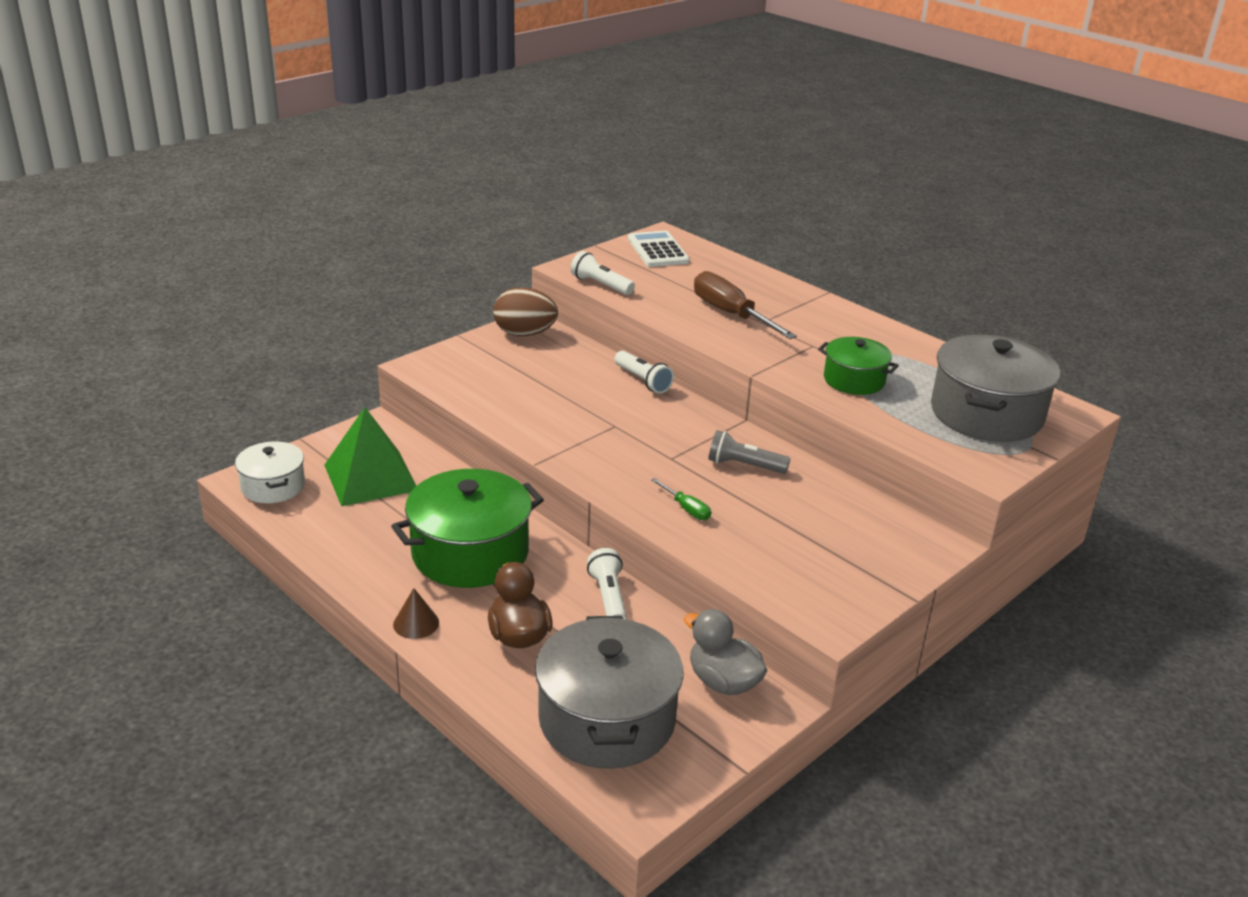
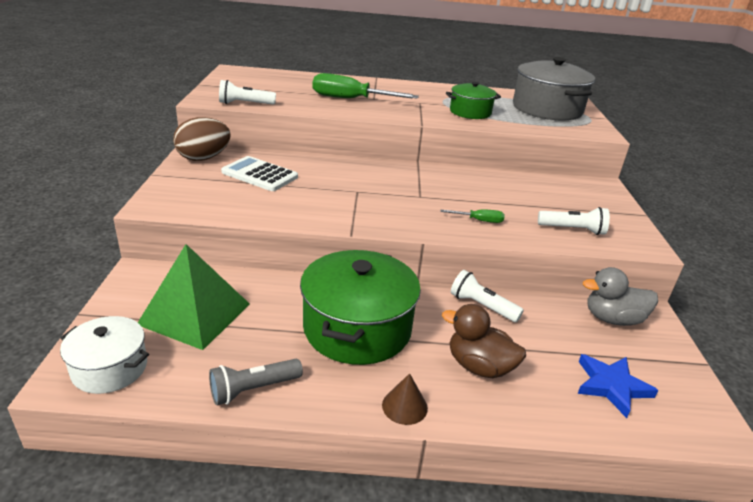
camera: 45 degrees left, 0 degrees up
grey pot [535,616,683,769] -> blue star [578,354,658,418]
white flashlight [615,351,674,394] -> white flashlight moved to [538,207,610,235]
white calculator [628,231,690,267] -> white calculator moved to [221,156,298,191]
brown screwdriver [694,271,797,339] -> green screwdriver [313,73,419,99]
grey flashlight [708,430,791,474] -> grey flashlight moved to [209,359,303,405]

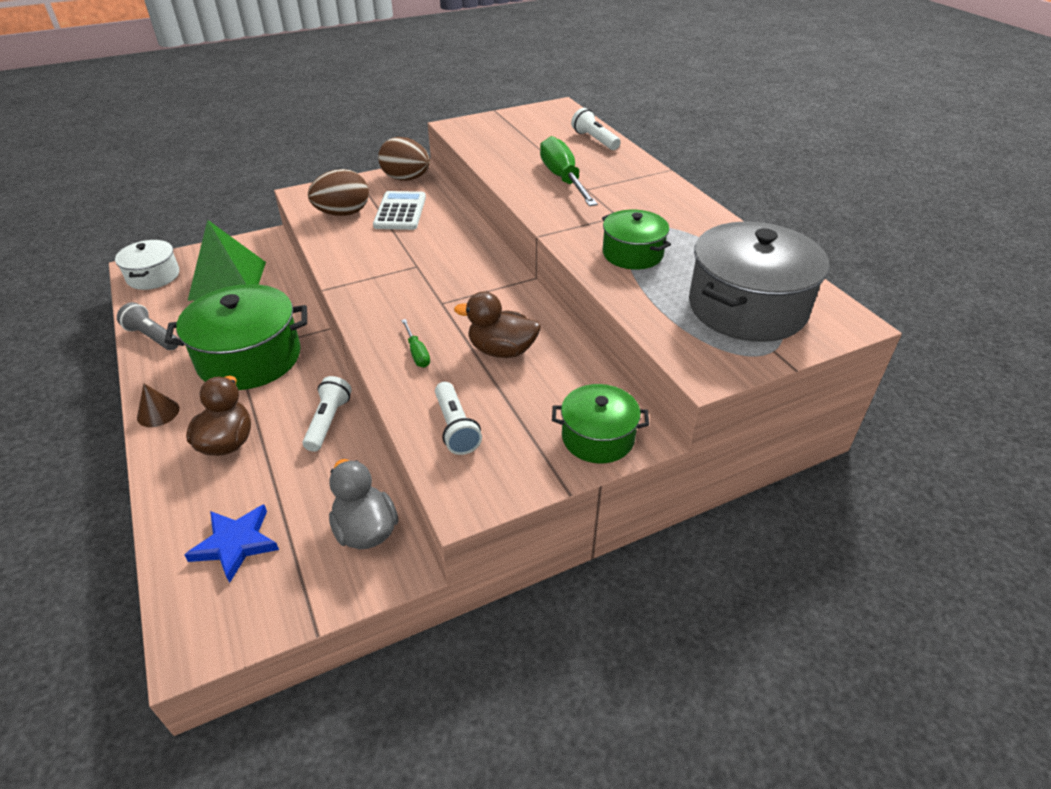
camera: 65 degrees right, 10 degrees up
white flashlight [219,80,276,105] -> white flashlight moved to [571,108,621,150]
none -> brown egg [308,169,369,216]
none -> brown duck [454,291,541,358]
none -> green pot [552,384,649,464]

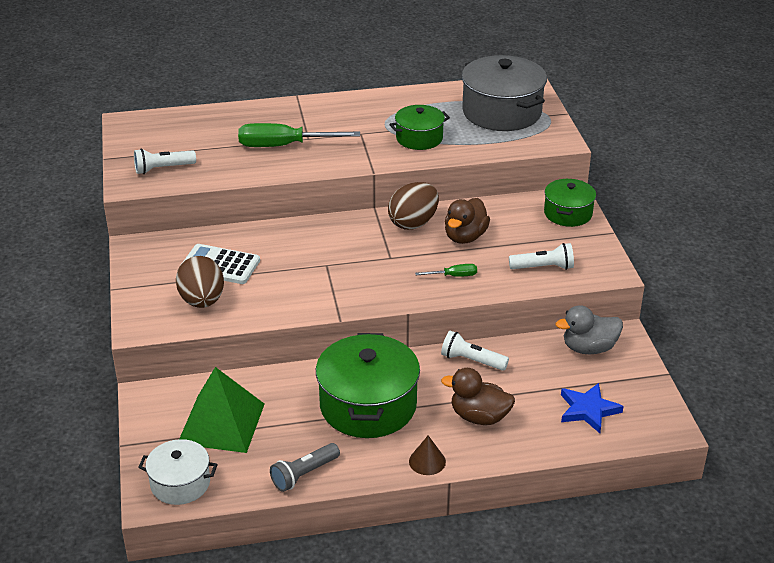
camera: 75 degrees left, 5 degrees down
brown egg [378,137,430,181] -> brown egg moved to [388,182,439,230]
white flashlight [571,108,621,150] -> white flashlight moved to [134,149,196,174]

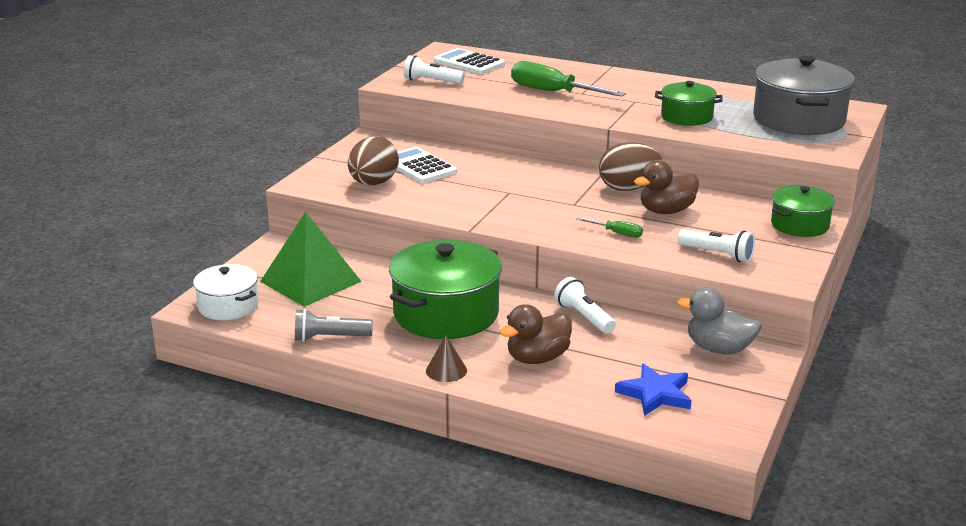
camera: 35 degrees right, 10 degrees down
brown duck [441,368,515,425] -> brown duck turned 90 degrees counterclockwise [500,304,572,364]
none -> white calculator [434,48,505,74]

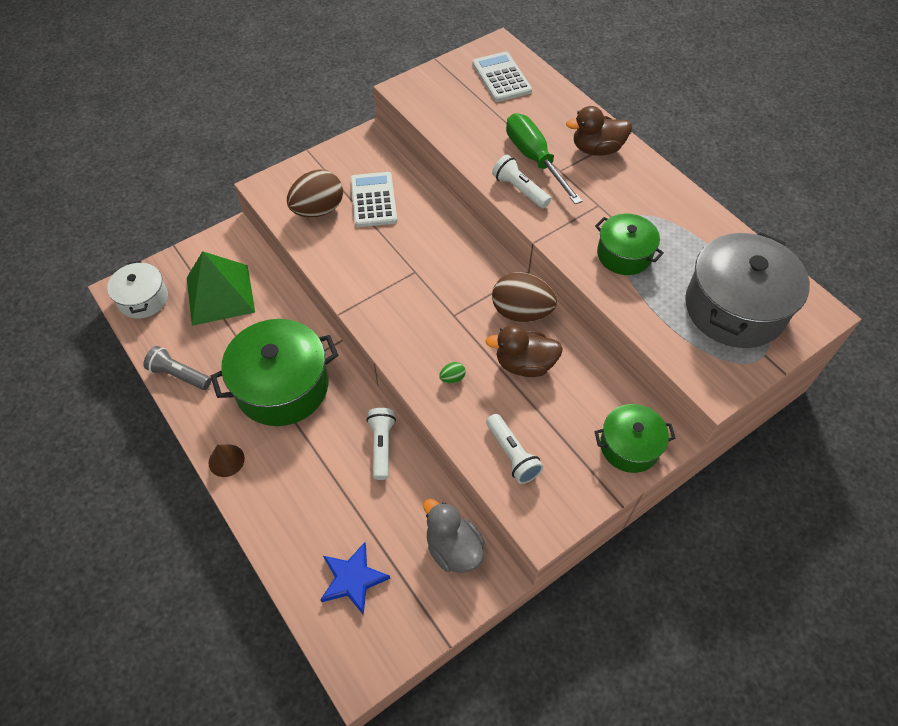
camera: 30 degrees right, 30 degrees up
white flashlight [404,55,465,84] -> white flashlight moved to [492,155,551,208]
brown duck [500,304,572,364] -> brown duck moved to [566,106,632,156]
green screwdriver [576,217,643,238] -> green egg [439,362,466,384]

